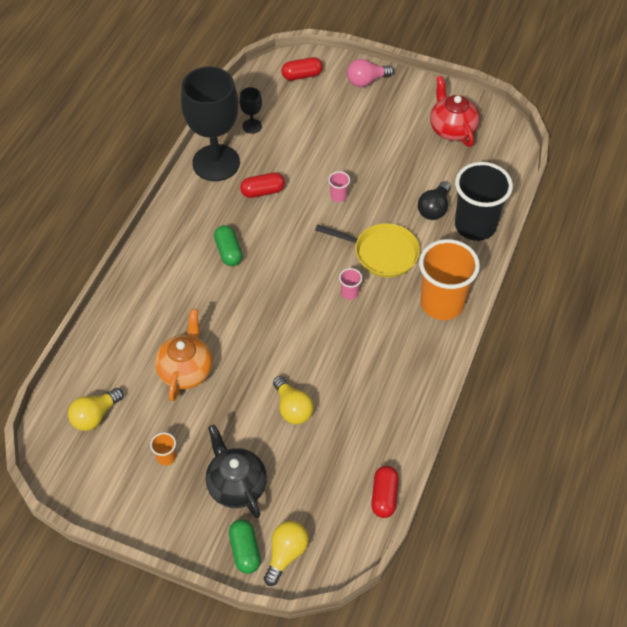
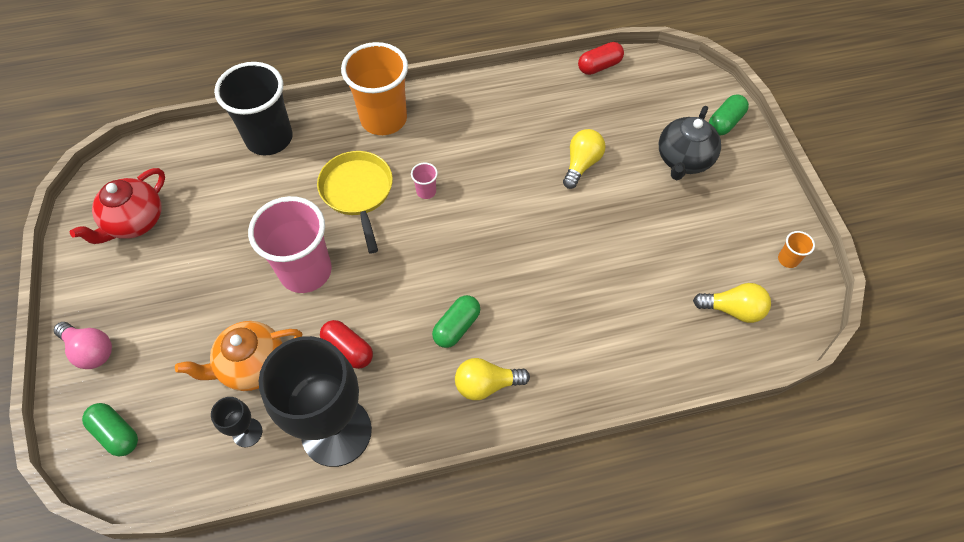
camera: 125 degrees left, 5 degrees up
orange cup [150,432,176,466] -> orange cup moved to [778,231,815,268]
orange teapot [155,309,213,401] -> orange teapot moved to [175,321,302,391]
yellow light bulb [264,521,309,586] -> yellow light bulb moved to [455,358,530,400]
red capsule [281,57,323,81] -> green capsule [82,403,138,456]
pink cup [328,171,350,202] -> pink cup [248,196,332,293], size x2.50
black light bulb [418,181,451,220] -> none

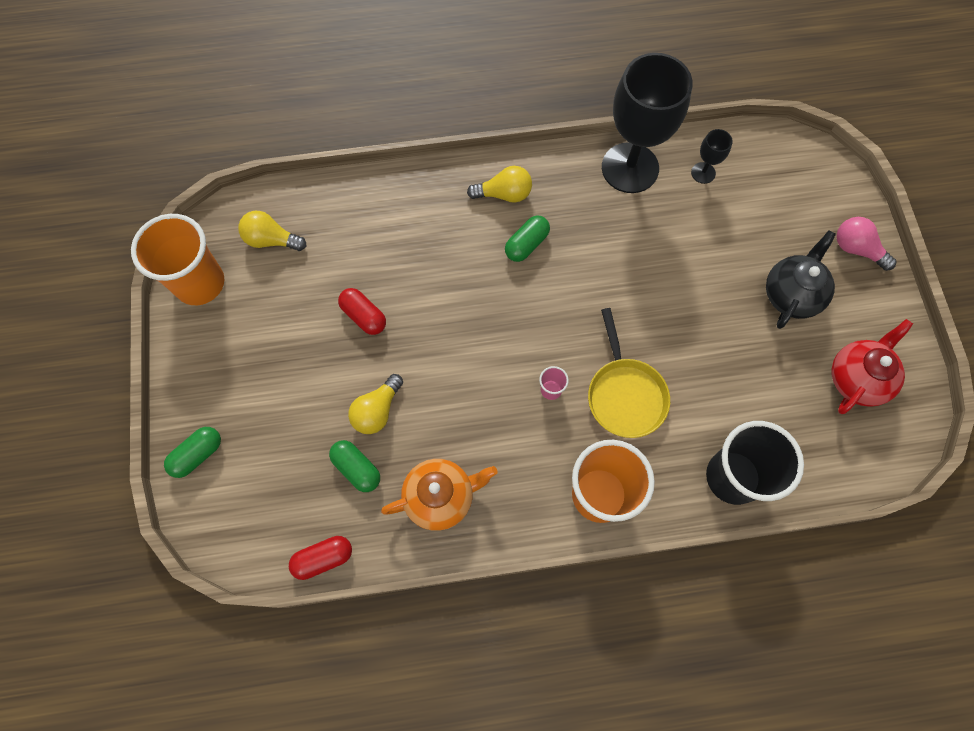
camera: 175 degrees left, 10 degrees up
green capsule [82,403,138,456] -> green capsule moved to [329,440,380,492]
orange teapot [175,321,302,391] -> orange teapot moved to [381,459,498,531]
pink cup [248,196,332,293] -> none
red capsule [320,320,373,369] -> red capsule moved to [338,288,386,335]
black teapot [659,106,721,180] -> black teapot moved to [766,230,836,329]
orange cup [778,231,815,268] -> orange cup [131,214,224,305], size x2.50

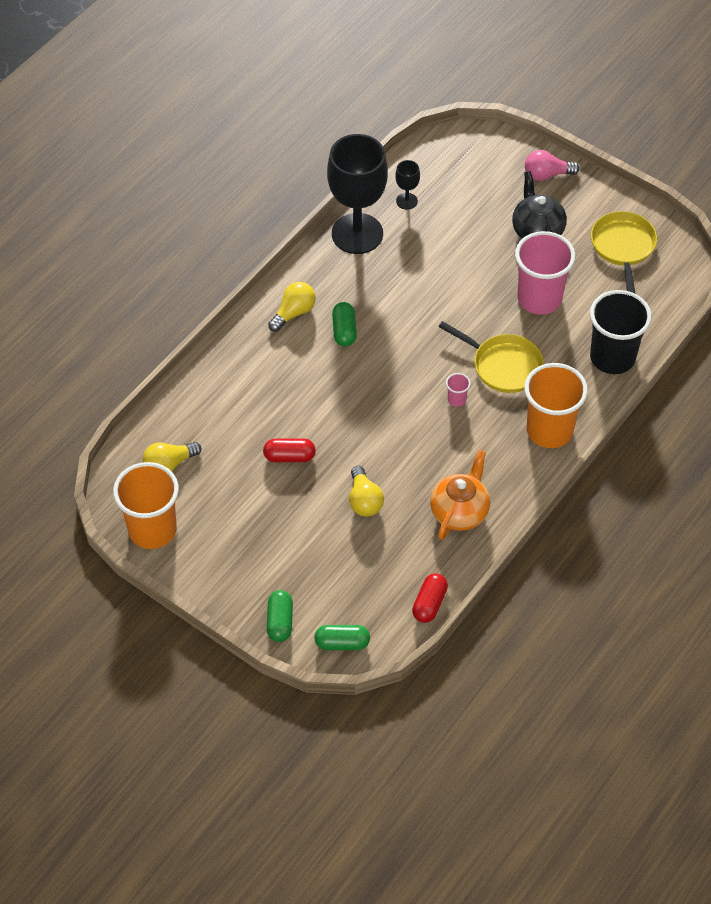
camera: 45 degrees left, 15 degrees down
green capsule [329,440,380,492] -> green capsule moved to [314,625,370,650]
red teapot [831,319,913,414] -> yellow pan [591,211,657,293]
none -> pink cup [515,231,575,315]

